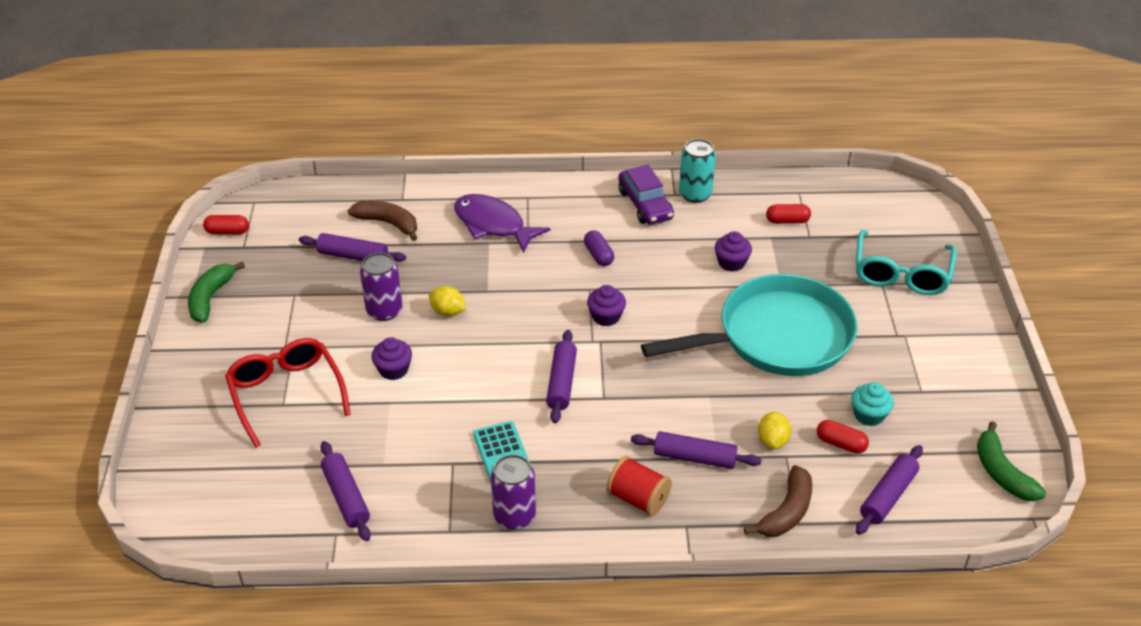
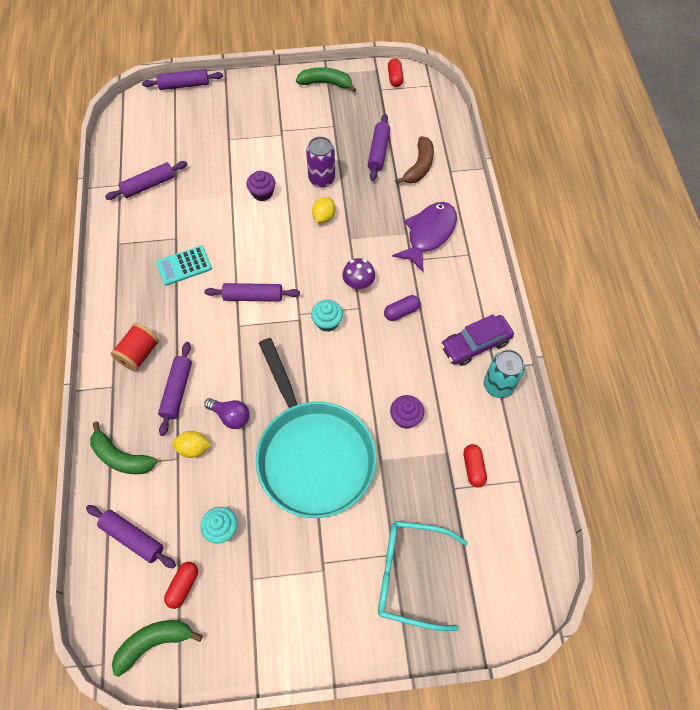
camera: 85 degrees right, 20 degrees up
red glasses [225,338,351,448] -> none
purple can [491,454,536,530] -> none
purple cupcake [587,285,626,327] -> turquoise cupcake [311,300,343,332]
brown banana [744,465,812,537] -> green banana [90,422,157,474]
red capsule [817,420,869,454] -> red capsule moved to [164,562,198,609]
none -> purple rolling pin [142,69,223,90]
none -> purple light bulb [204,398,249,429]
none -> purple mushroom [343,258,375,289]

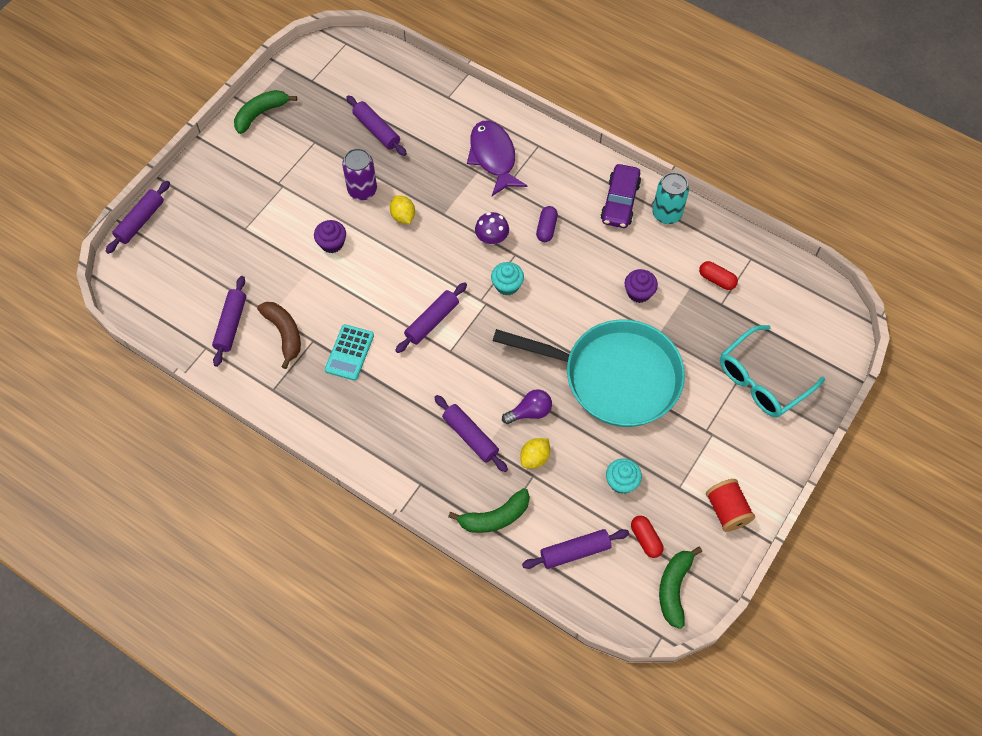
camera: 50 degrees left, 0 degrees up
red spool [111,323,159,371] -> red spool moved to [706,479,755,532]
red capsule [388,58,404,87] -> none
brown banana [395,136,434,184] -> brown banana moved to [257,302,301,369]

